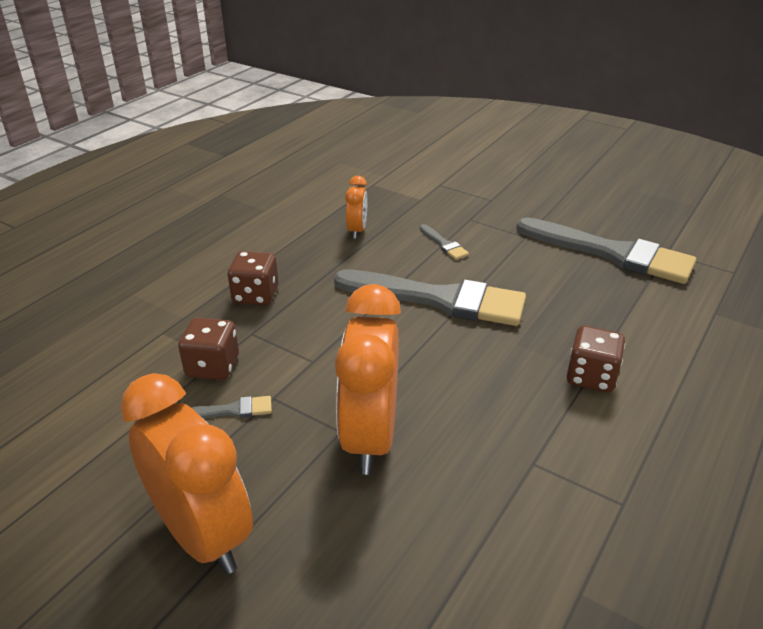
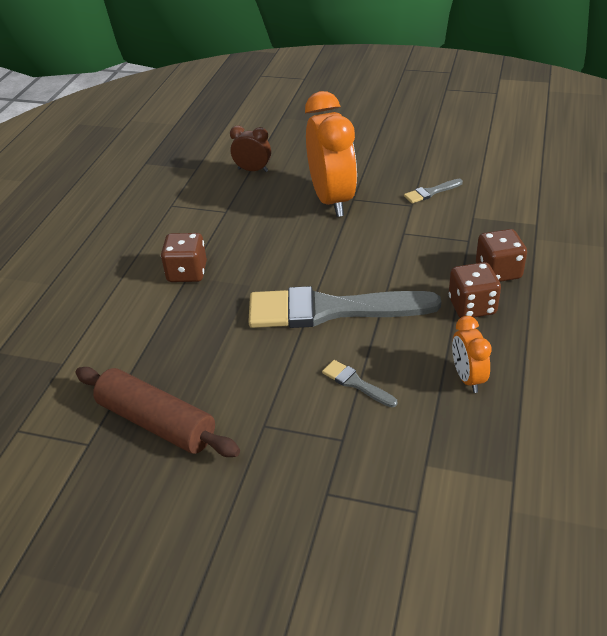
camera: 165 degrees right, 5 degrees up
orange clock [121,373,253,574] -> none
brown dice [178,317,239,380] -> brown dice moved to [449,262,501,318]
grey brush [516,217,696,284] -> brown rolling pin [75,367,240,457]
none -> brown clock [230,125,271,172]

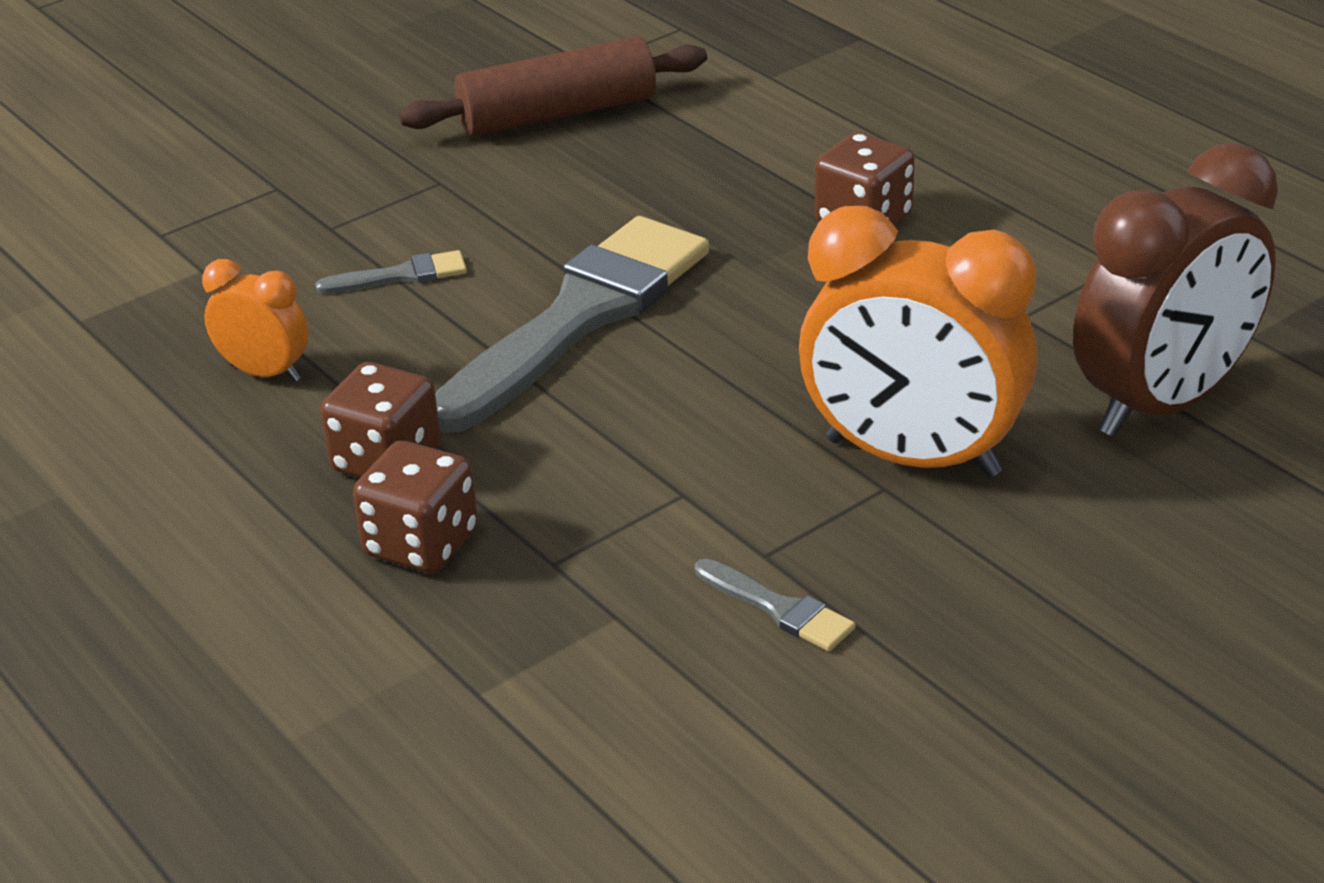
camera: 125 degrees right, 5 degrees down
brown clock [230,125,271,172] -> brown clock [1073,143,1278,437], size x2.04
grey brush [404,179,463,203] -> grey brush turned 120 degrees clockwise [695,558,856,651]

